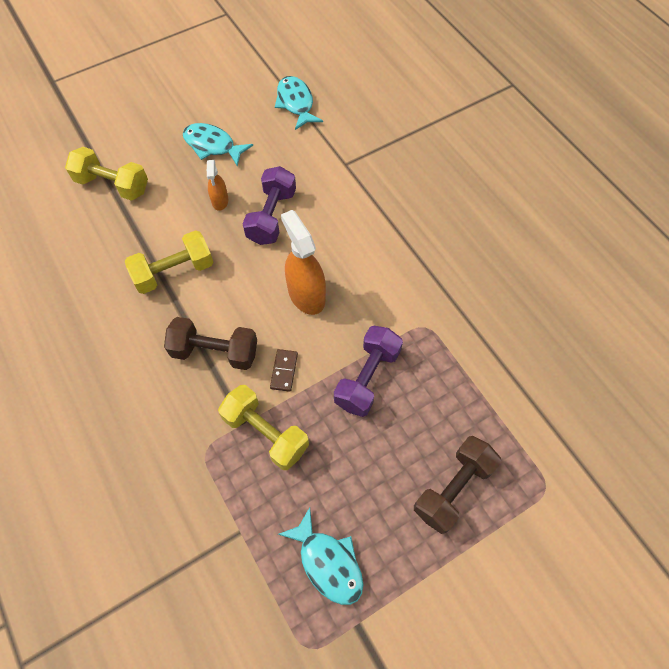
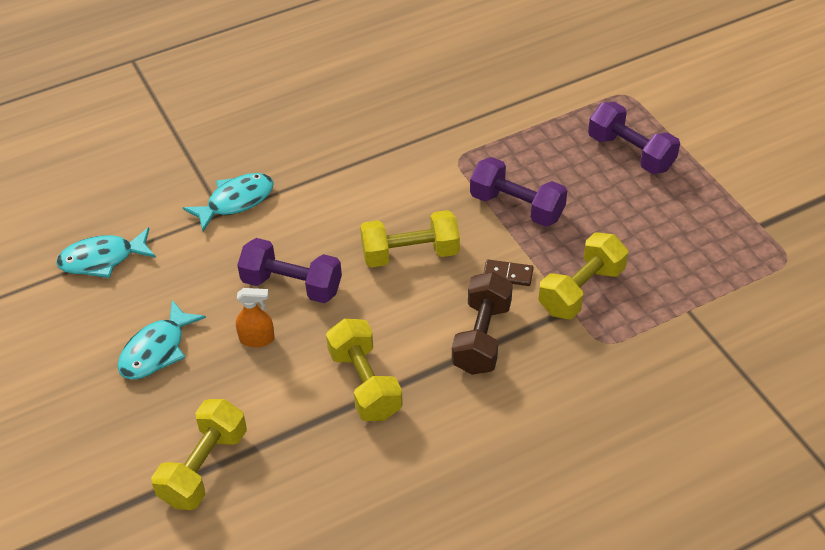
camera: 85 degrees left, 15 degrees down
turquoise fish [278,507,364,605] -> turquoise fish moved to [183,173,274,232]
orange spray bottle [281,210,326,315] -> yellow dumbbell [360,210,460,268]
brown dumbbell [414,436,501,534] -> purple dumbbell [588,102,680,174]

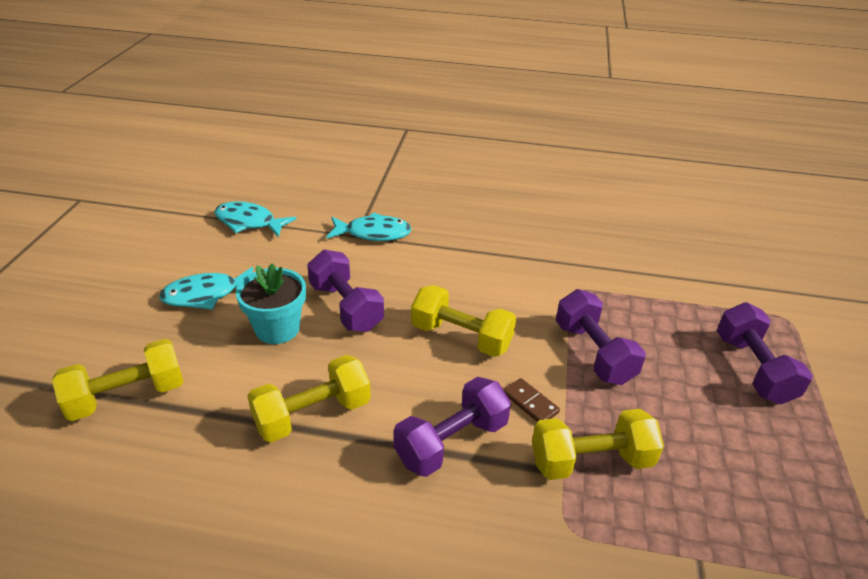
camera: 35 degrees right, 10 degrees down
orange spray bottle [236,288,275,347] -> turquoise flower pot [236,263,306,344]
yellow dumbbell [326,319,403,421] -> yellow dumbbell turned 45 degrees clockwise [247,355,371,442]
brown dumbbell [452,272,513,375] -> purple dumbbell [393,377,511,477]

